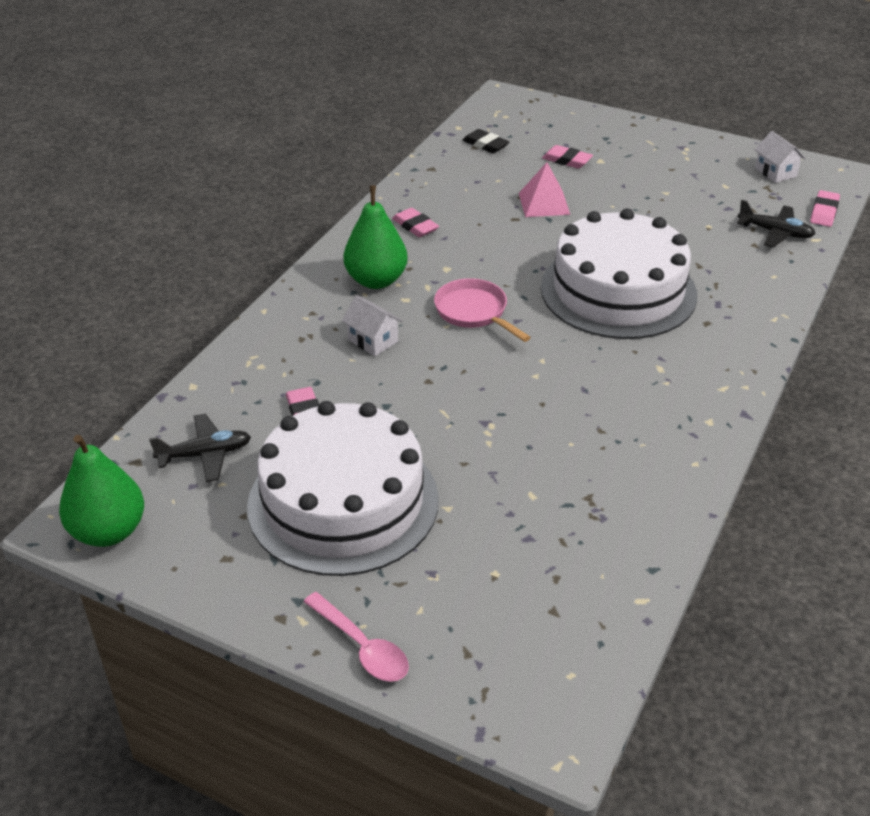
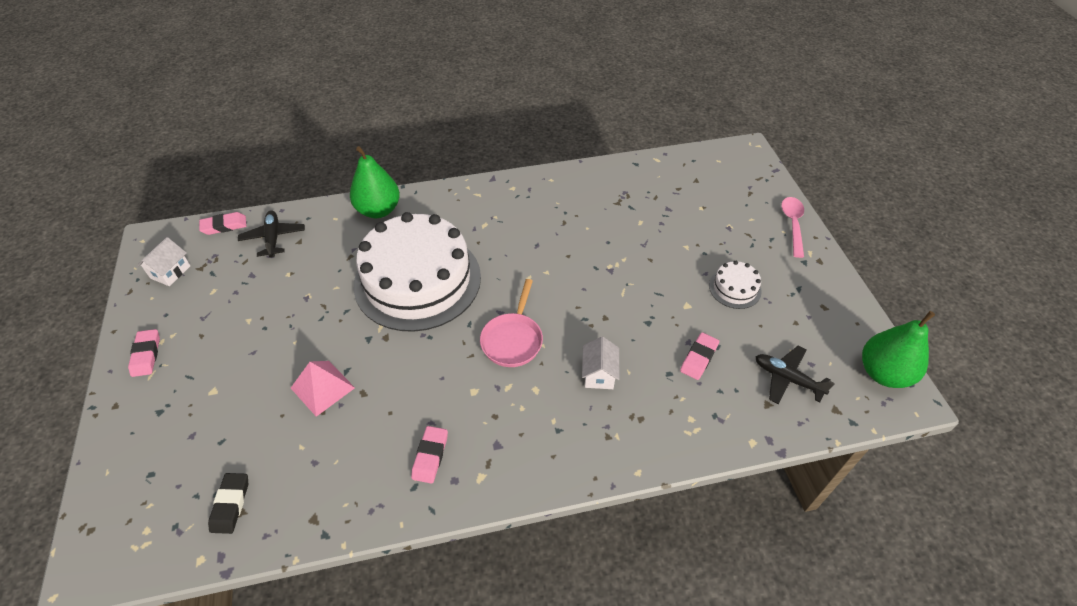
camera: 130 degrees left, 10 degrees up
white cake [247,401,439,576] -> white cake [709,261,762,309], size x0.40
green pear [343,186,408,289] -> green pear moved to [350,146,400,218]
pink eraser [542,145,593,169] -> pink eraser moved to [128,329,160,377]

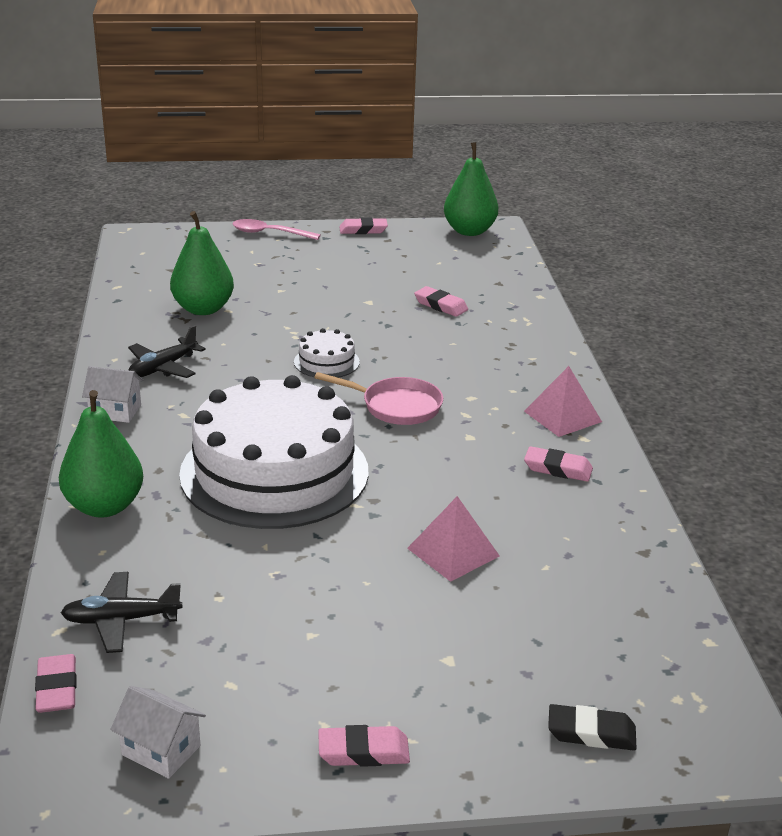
camera: 85 degrees left, 20 degrees down
black eraser [208,473,248,534] -> black eraser moved to [548,704,637,751]
white house [582,337,619,389] -> white house moved to [82,366,143,423]
white cake [709,261,762,309] -> white cake moved to [294,328,360,378]
black plane [755,346,835,404] -> black plane moved to [128,325,206,378]
none -> green pear [170,211,234,315]
none -> pink eraser [339,218,388,234]
none -> pink pyramid [524,366,602,437]

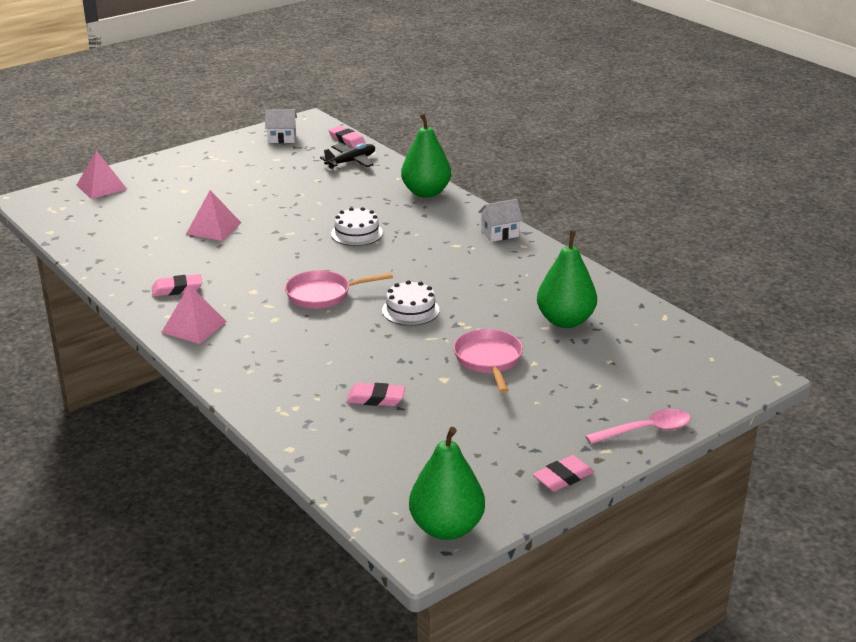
camera: 150 degrees right, 0 degrees up
black plane [128,325,206,378] -> none
white cake [179,375,369,529] -> white cake [331,207,383,246], size x0.40
pink eraser [318,725,410,767] -> none
black eraser [548,704,637,751] -> pink pyramid [76,150,128,199]
none -> pink pan [453,329,523,393]

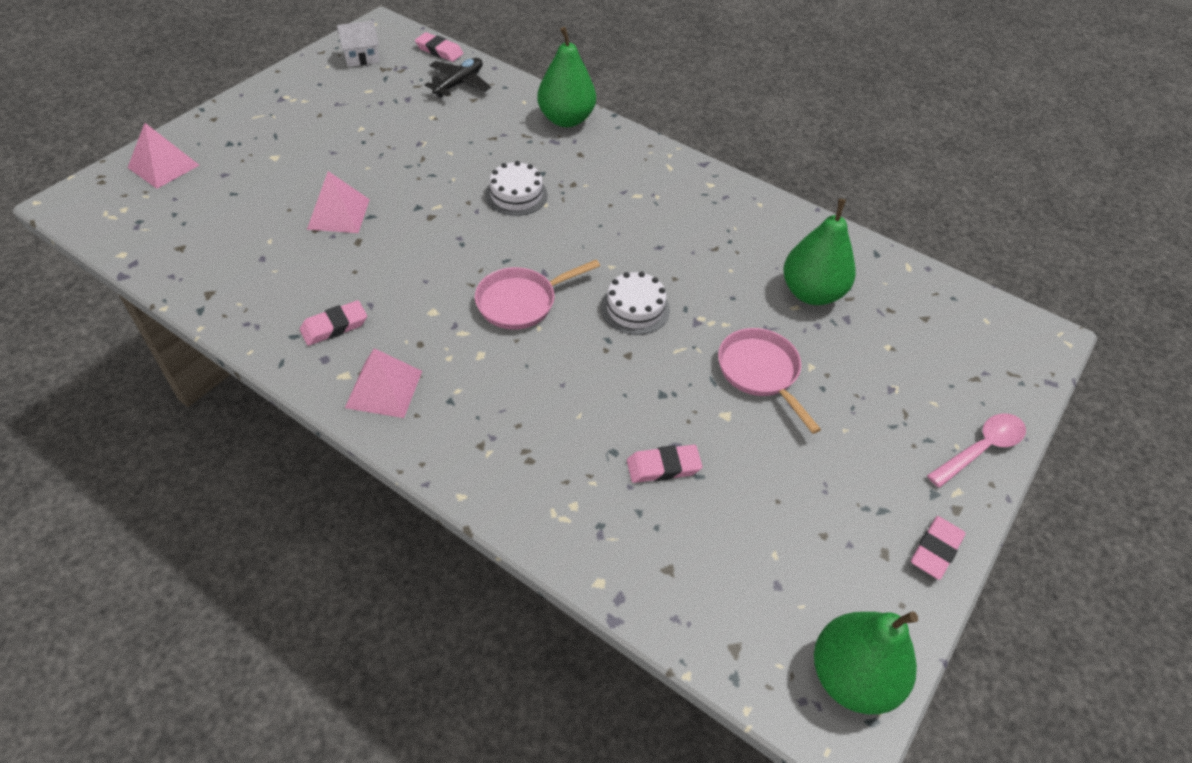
camera: 20 degrees left, 20 degrees up
white house [478,199,523,242] -> none

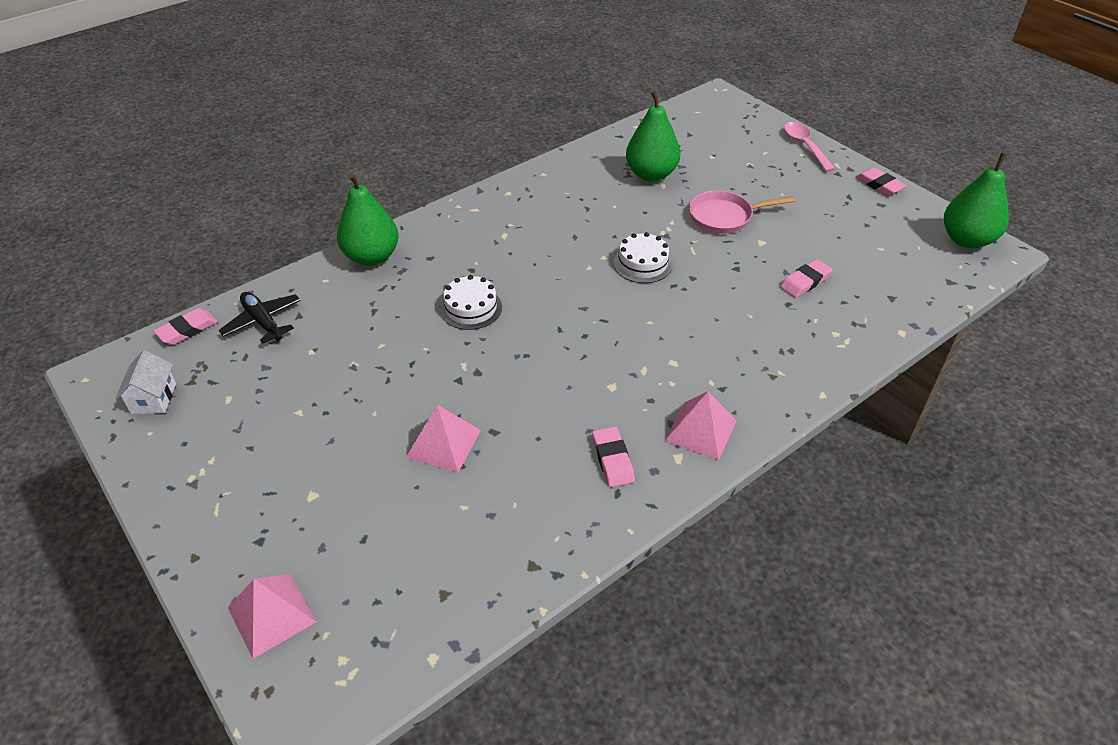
camera: 70 degrees left, 5 degrees down
pink pan [475,260,600,329] -> none
pink eraser [627,445,703,483] -> pink eraser turned 45 degrees clockwise [780,259,833,298]

